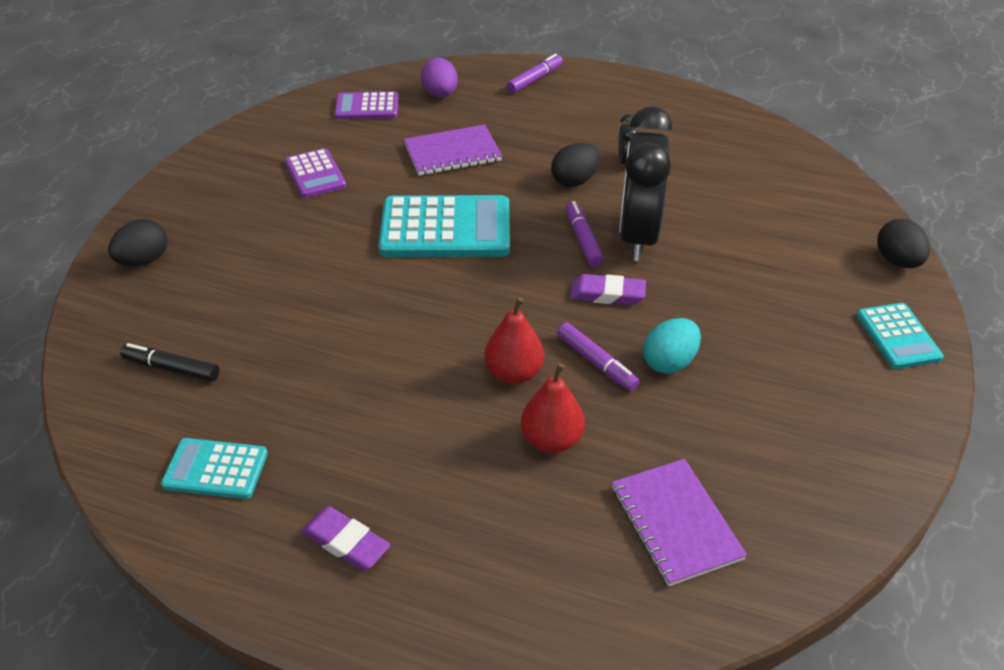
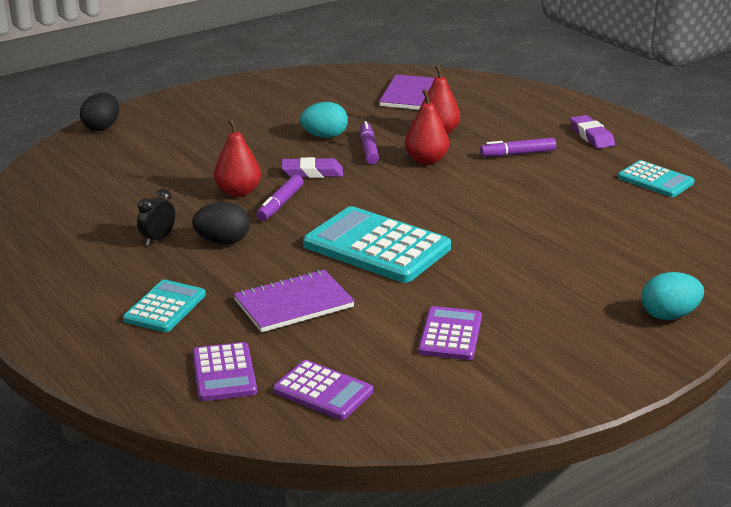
camera: 145 degrees left, 15 degrees down
black egg [108,219,168,266] -> turquoise egg [642,272,704,320]
black marker [120,343,219,382] -> none
purple notebook [404,125,502,176] -> purple notebook turned 45 degrees counterclockwise [234,269,355,333]
purple egg [421,58,458,98] -> purple calculator [193,342,257,401]
purple marker [507,53,563,93] -> purple marker moved to [480,138,556,157]
purple eraser [570,274,646,305] -> purple eraser turned 45 degrees counterclockwise [281,157,343,178]
black clock [619,106,673,261] -> red pear [214,118,261,197]
turquoise calculator [857,303,943,369] -> turquoise calculator moved to [123,280,206,332]

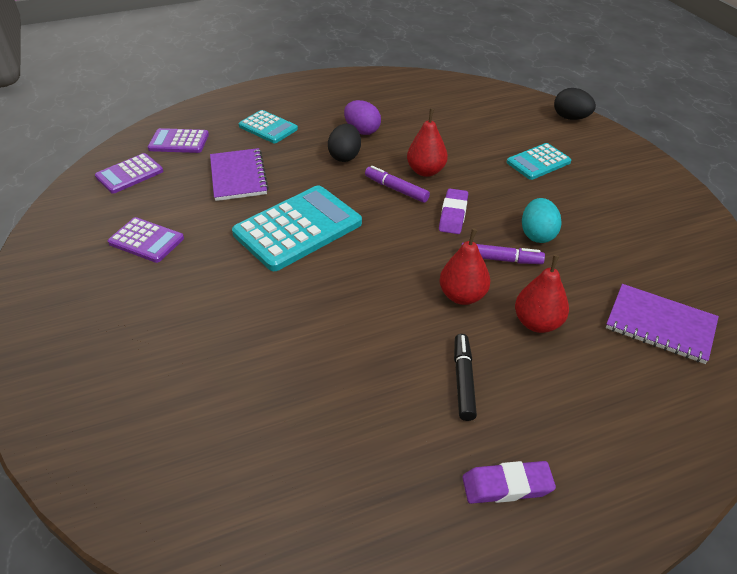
camera: 105 degrees right, 15 degrees up
black clock [137,189,175,245] -> purple egg [344,100,381,135]
purple marker [480,138,556,157] -> black marker [454,334,477,421]
turquoise calculator [618,160,695,197] -> turquoise calculator moved to [507,143,571,180]
turquoise egg [642,272,704,320] -> none

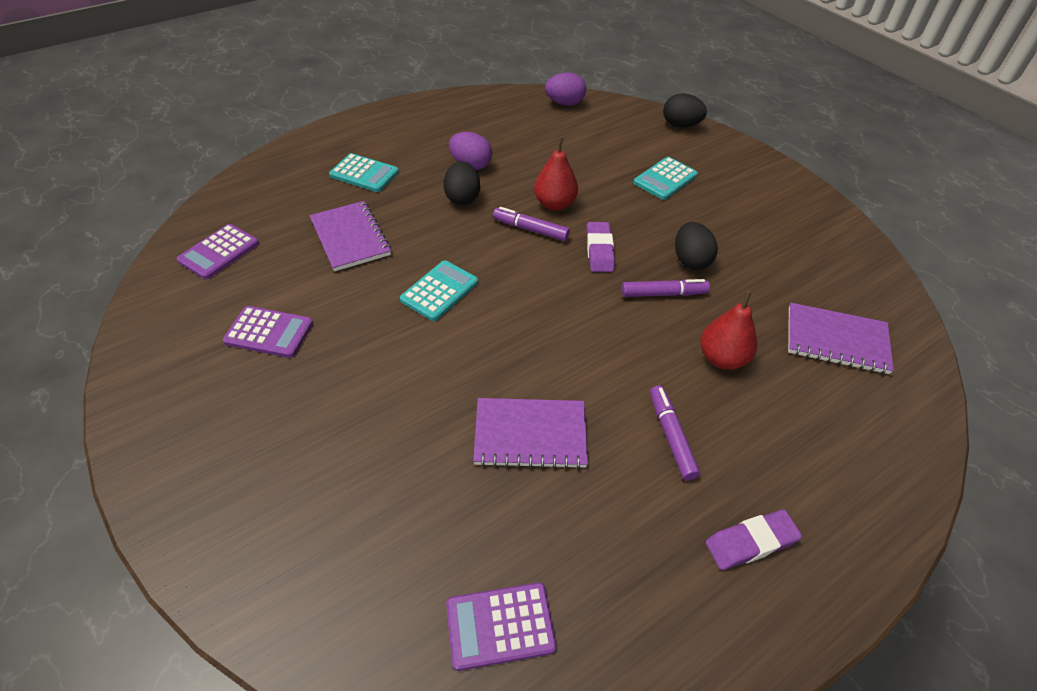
camera: 15 degrees left, 5 degrees up
purple calculator [148,128,209,153] -> purple calculator moved to [446,582,557,671]
turquoise calculator [232,185,362,271] -> turquoise calculator [400,260,478,321], size x0.56
red pear [439,228,491,305] -> none
black marker [454,334,477,421] -> purple marker [650,386,700,480]
turquoise egg [522,198,562,243] -> black egg [675,222,718,270]
none -> purple notebook [473,398,588,469]
none -> purple egg [545,72,586,106]

